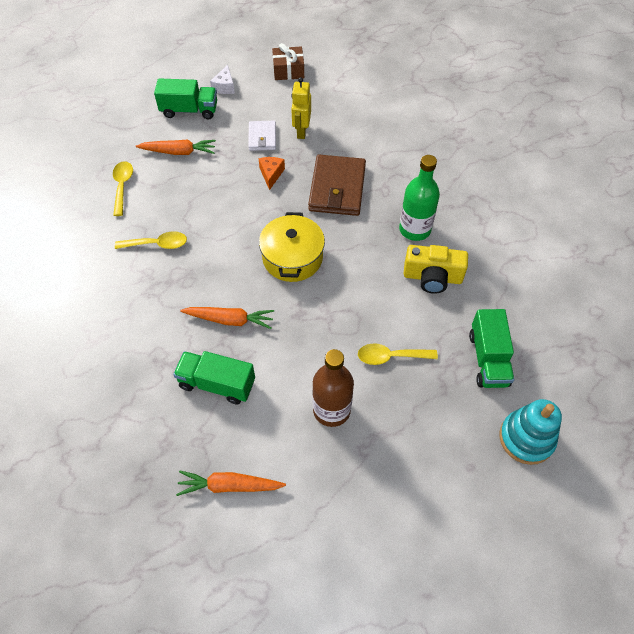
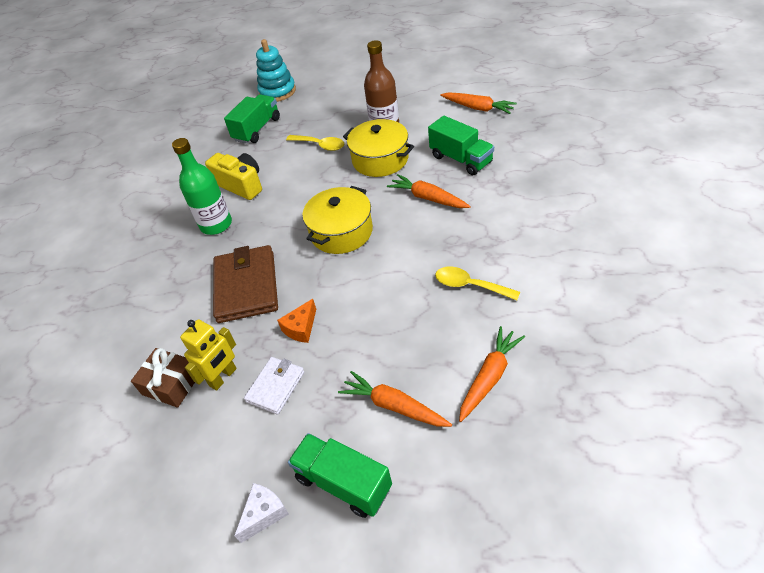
camera: 145 degrees left, 10 degrees down
yellow spoon [113,161,133,216] -> orange carrot [459,326,525,422]
brown gift [272,43,304,80] -> brown gift moved to [131,348,195,408]
brown wallet [308,155,366,216] -> brown wallet turned 45 degrees counterclockwise [213,245,278,323]
none -> yellow pot [343,119,414,177]

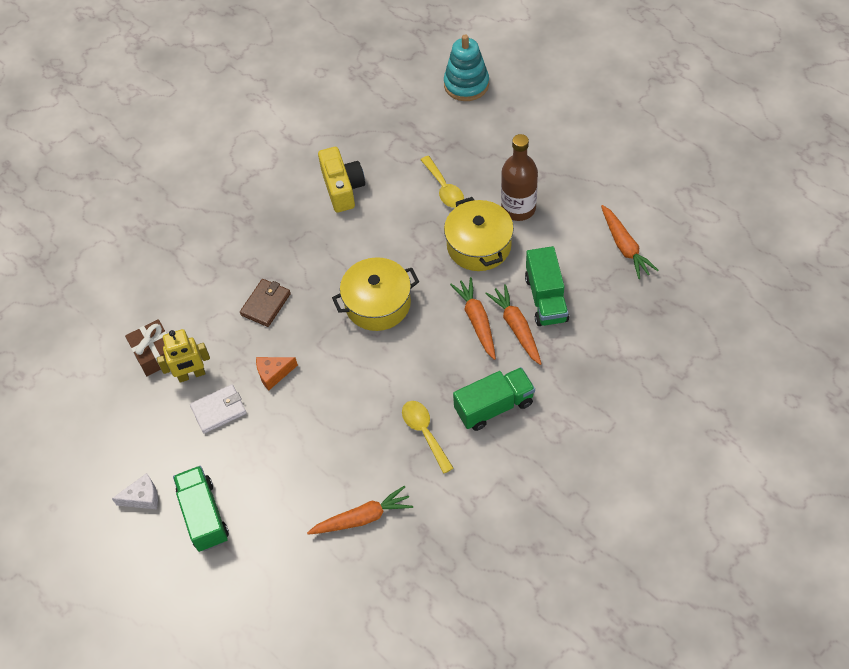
camera: 35 degrees right, 10 degrees up
green bottle [172,138,232,235] -> none
brown wallet [213,245,278,323] -> brown wallet [240,279,291,327], size x0.56
green truck [224,94,280,144] -> green truck moved to [453,367,535,431]
orange carrot [338,371,452,427] -> orange carrot moved to [485,284,541,365]

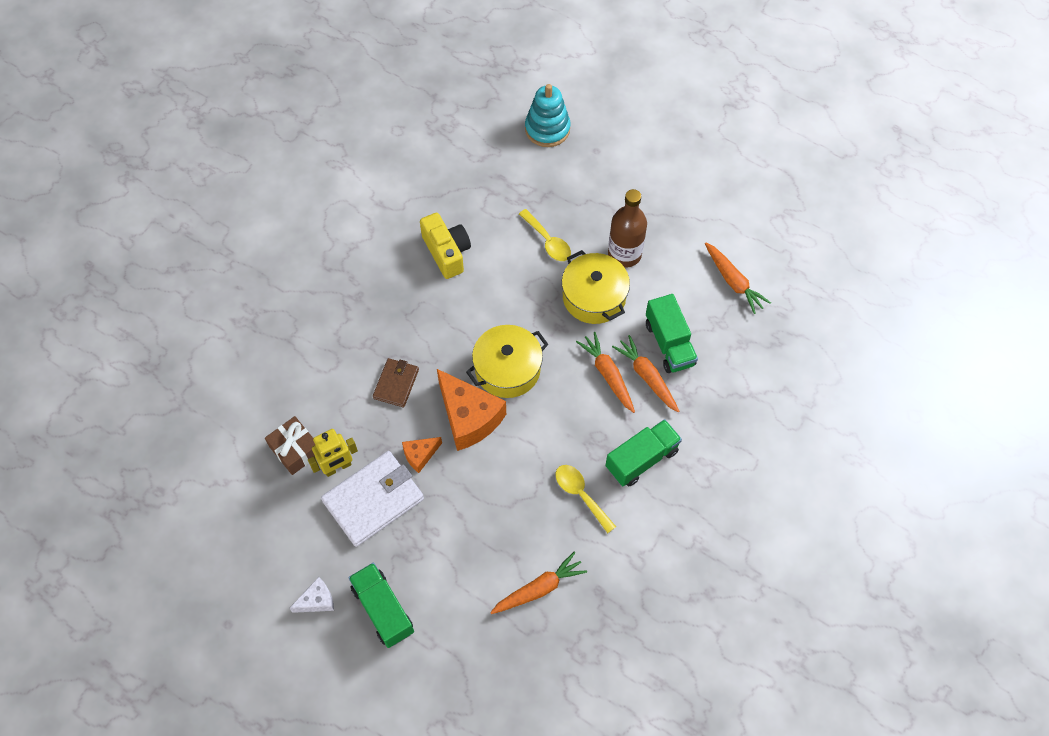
camera: 15 degrees left, 5 degrees up
white wallet [190,384,246,434] -> white wallet [321,451,424,547], size x1.77
none -> orange cheese [437,369,506,451]

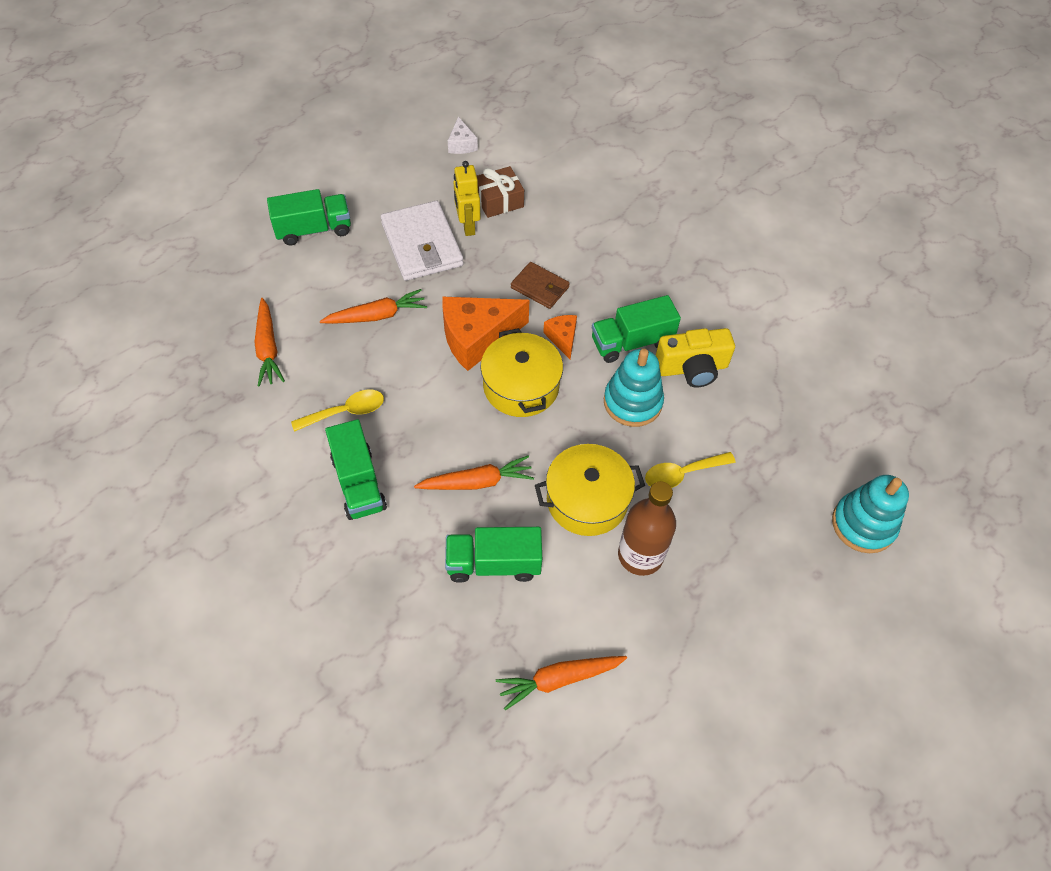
camera: 105 degrees right, 5 degrees down
white cheese [289,577,334,613] -> white cheese moved to [448,117,478,154]
orange cheese [402,437,442,473] -> orange cheese moved to [543,315,577,359]
orange carrot [612,335,680,413] -> orange carrot moved to [320,289,427,324]
none -> green truck [592,295,681,363]
none -> turquoise stacking toy [604,349,664,427]

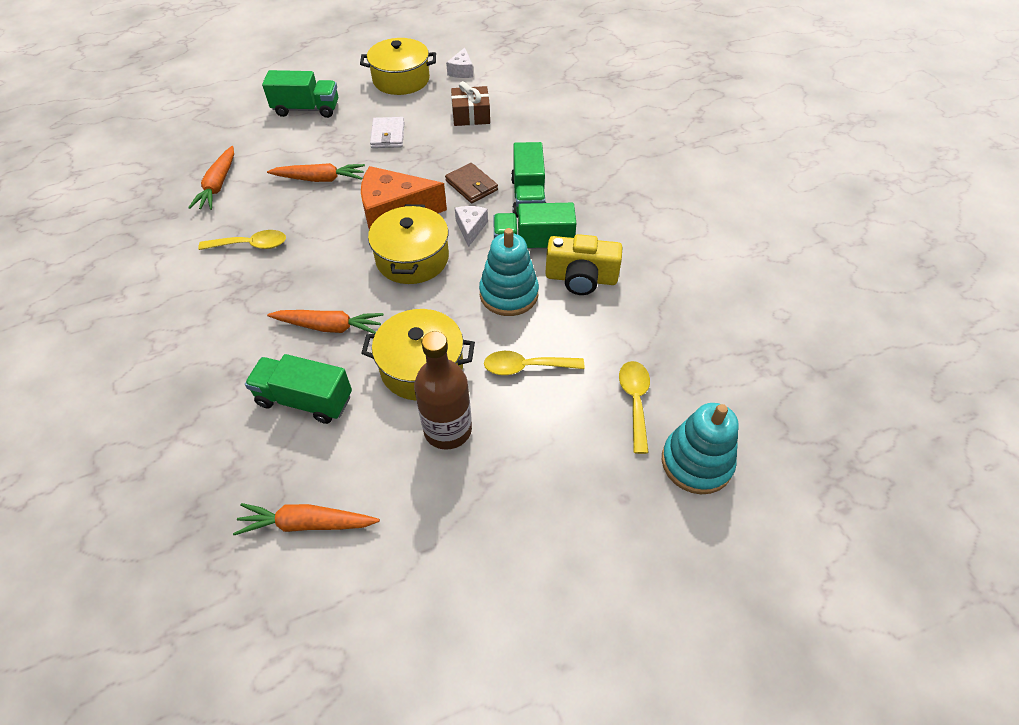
camera: 20 degrees right, 5 degrees down
green truck [325,419,387,520] -> green truck moved to [511,142,546,218]
white wallet [381,201,463,281] -> white wallet [370,117,405,148], size x0.56
yellow robot [453,161,481,236] -> none
orange cheese [543,315,577,359] -> white cheese [455,206,488,247]
none -> yellow pot [360,38,436,95]
none -> yellow spoon [619,361,650,454]

